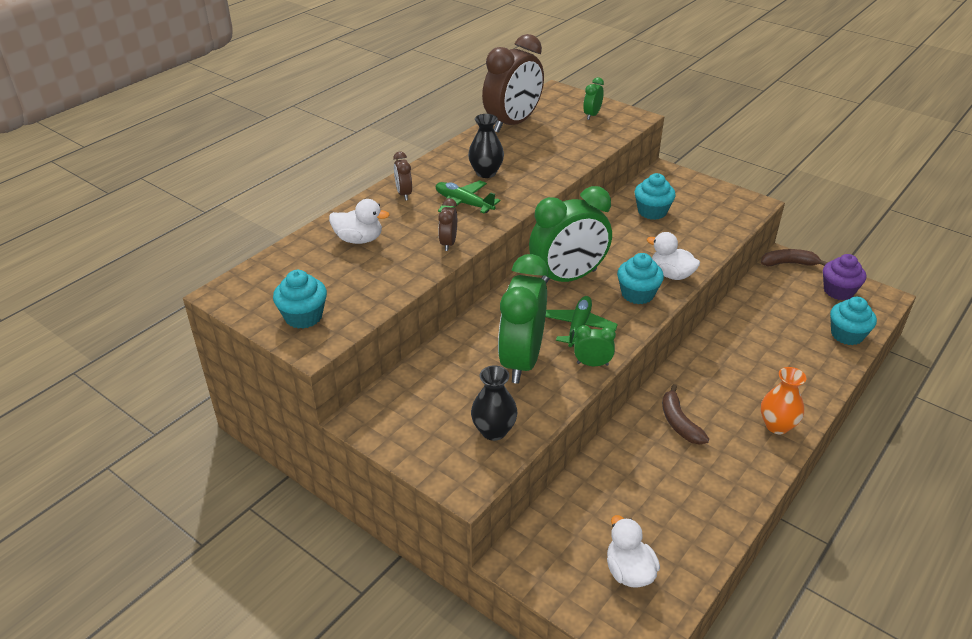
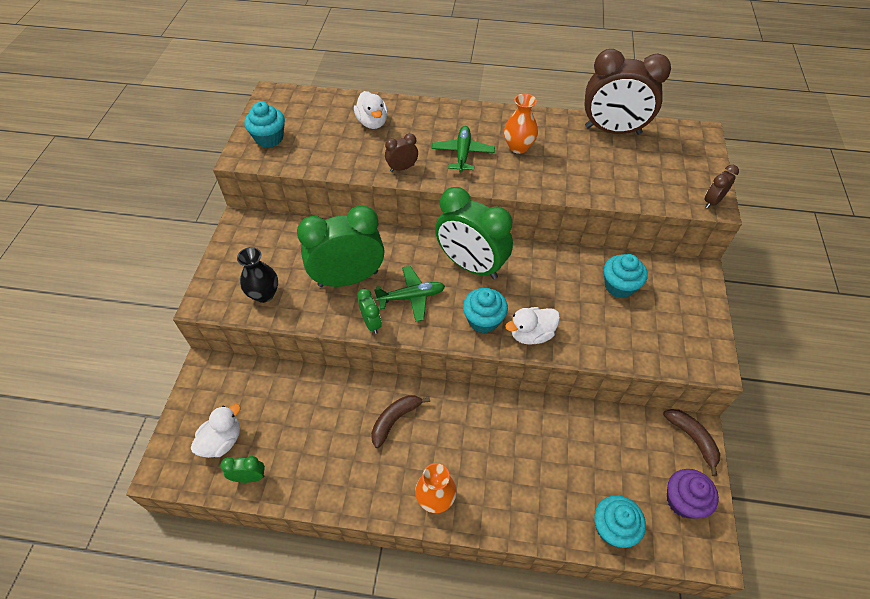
camera: 60 degrees right, 15 degrees up
brown clock [393,152,412,200] -> brown clock moved to [704,165,739,209]
black vase [468,114,504,178] -> orange vase [504,93,538,154]
green clock [583,77,604,120] -> green clock moved to [220,456,265,483]
white duck [647,232,700,280] -> white duck turned 120 degrees counterclockwise [505,307,560,345]

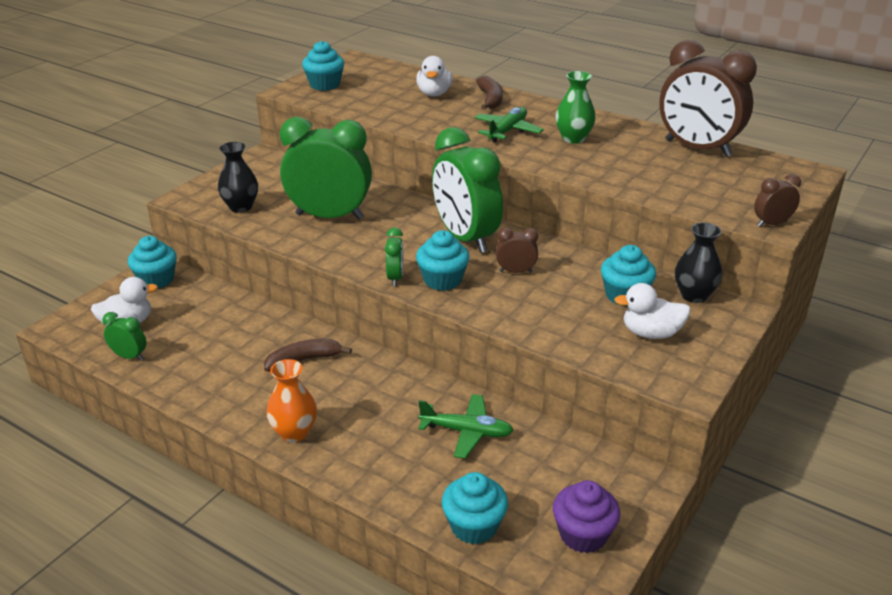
camera: 25 degrees right, 20 degrees down
green clock [357,289,382,334] -> green clock moved to [385,227,403,286]
green plane [374,266,445,322] -> green plane moved to [418,394,514,459]
brown clock [385,133,418,172] -> brown clock moved to [496,228,538,273]
orange vase [504,93,538,154] -> green vase [555,71,596,144]
white duck [505,307,560,345] -> white duck moved to [614,283,690,339]
brown banana [663,409,720,476] -> brown banana moved to [476,76,503,110]
none -> turquoise cupcake [128,236,177,289]
none -> black vase [675,222,722,303]

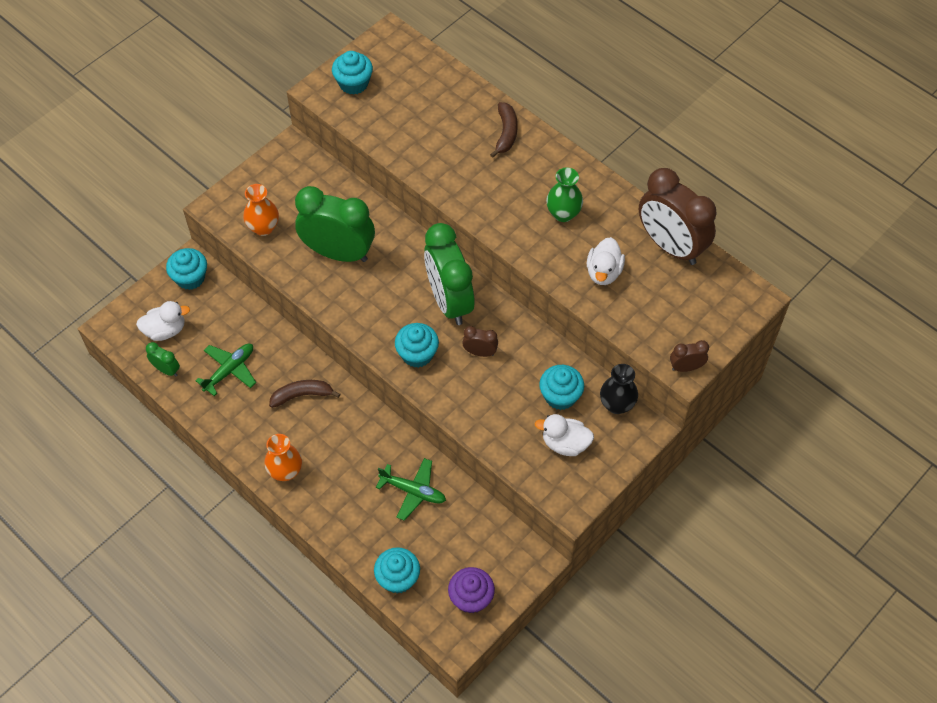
camera: 10 degrees right, 25 degrees up
black vase [218,142,258,213] -> orange vase [243,184,279,236]
green clock [385,227,403,286] -> none
white duck [416,56,452,97] -> white duck moved to [587,237,625,285]
green plane [475,107,544,142] -> green plane moved to [195,344,256,396]

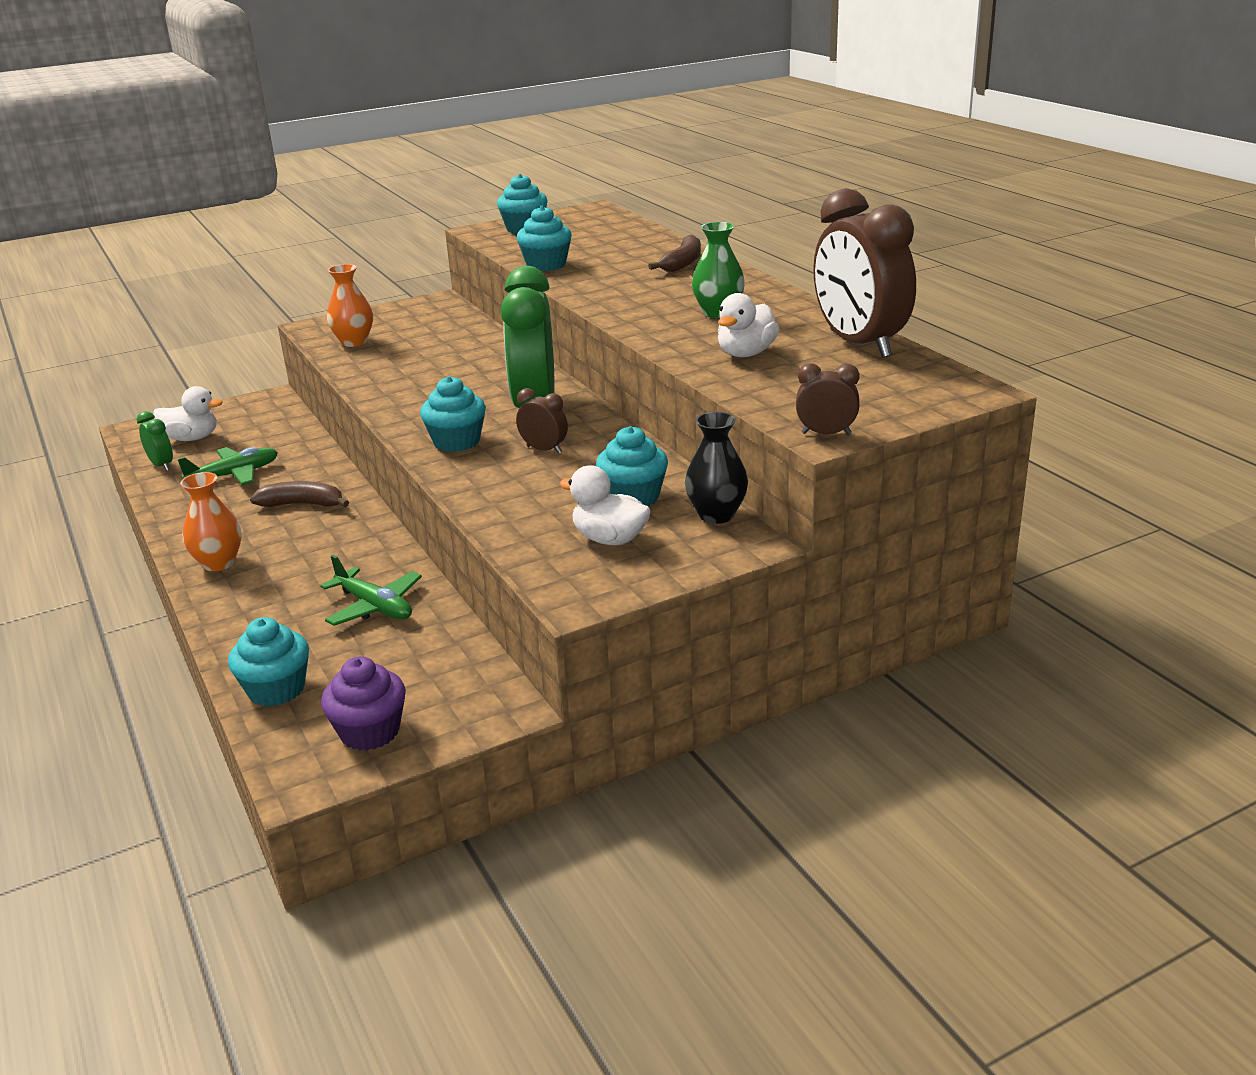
camera: 20 degrees right, 30 degrees down
turquoise cupcake [166,248,207,290] -> turquoise cupcake moved to [517,206,572,271]
green clock [295,186,375,262] -> none

